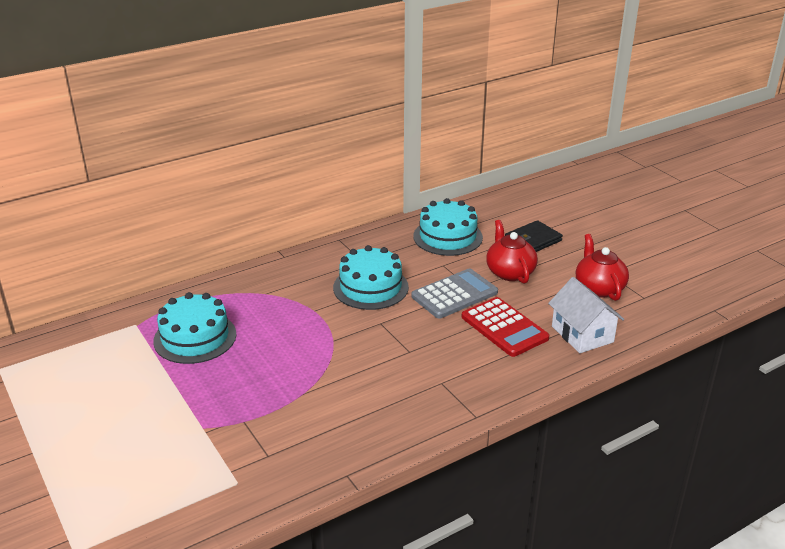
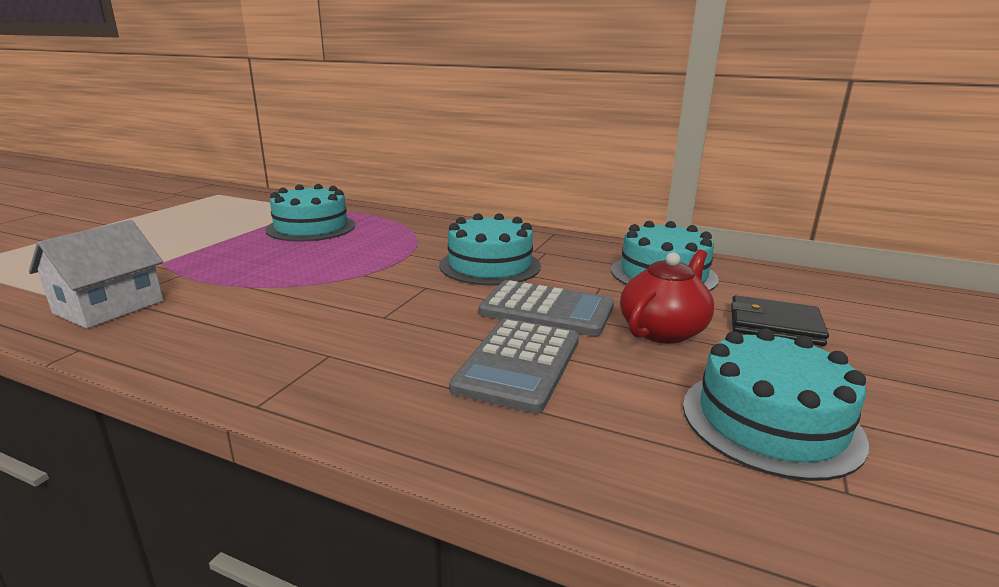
camera: 55 degrees right, 10 degrees down
red calculator [462,297,549,357] -> grey calculator [449,318,579,413]
white house [548,277,624,353] -> white house moved to [29,220,163,329]
red teapot [576,234,629,301] -> turquoise cake [683,328,869,481]

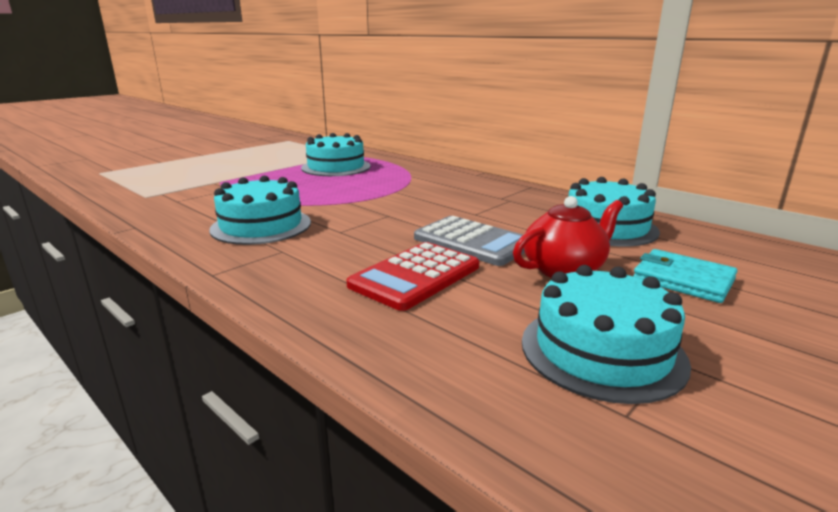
camera: 20 degrees right, 0 degrees up
white house [29,220,163,329] -> none
turquoise cake [439,213,541,285] -> turquoise cake moved to [209,176,311,245]
grey calculator [449,318,579,413] -> red calculator [346,242,479,311]
black wallet [731,295,829,346] -> turquoise wallet [633,249,738,303]

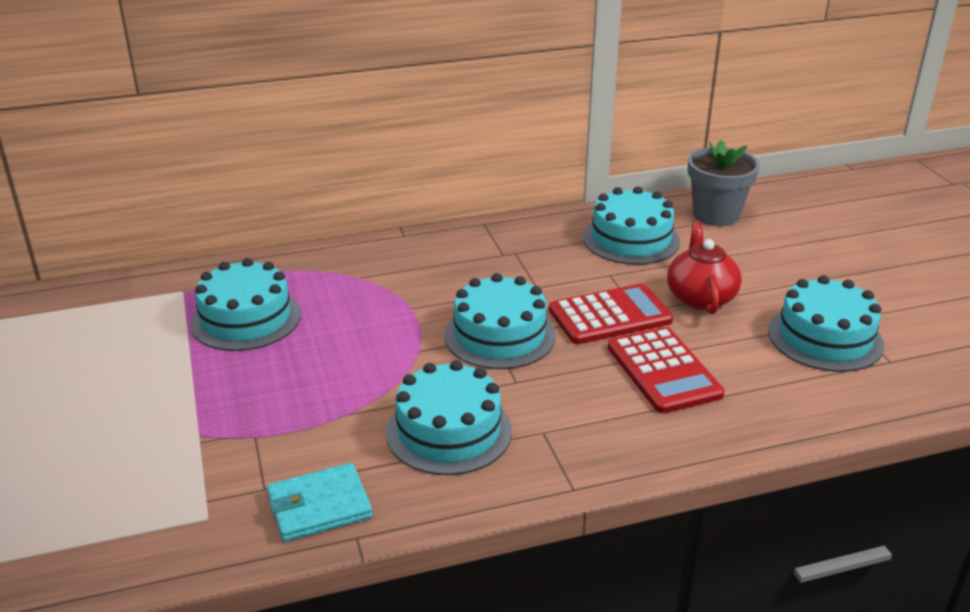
camera: 60 degrees left, 10 degrees up
grey calculator [414,216,525,266] -> red calculator [549,283,673,344]
turquoise wallet [633,249,738,303] -> turquoise wallet moved to [267,463,373,542]
none -> turquoise cake [444,273,556,369]
none -> grey flower pot [688,140,760,226]

